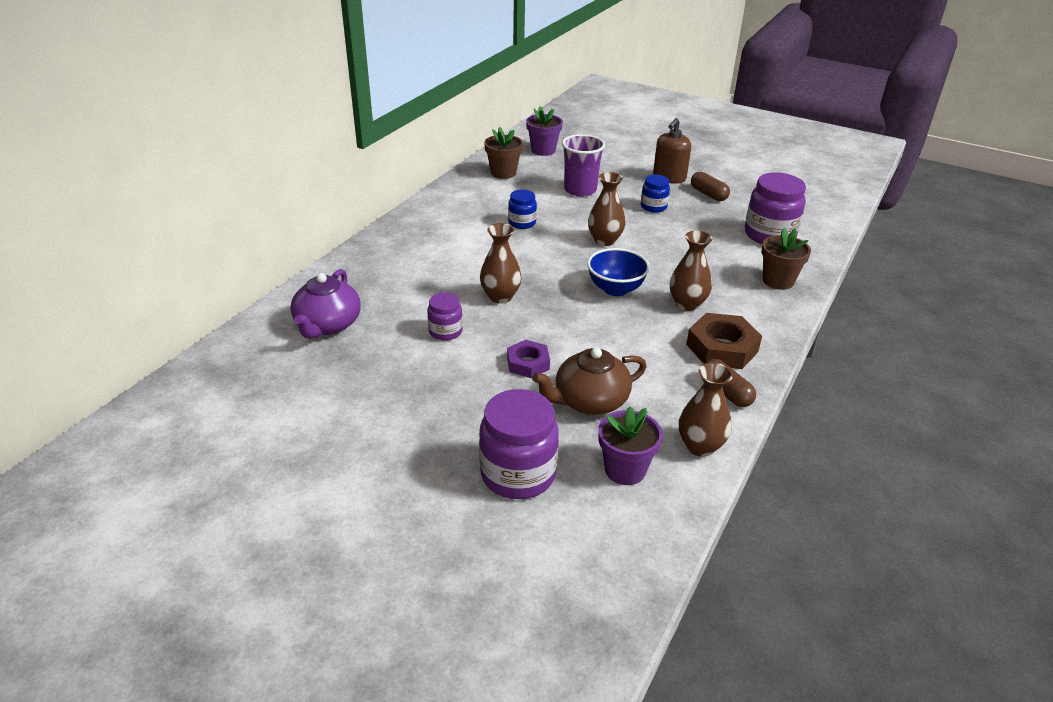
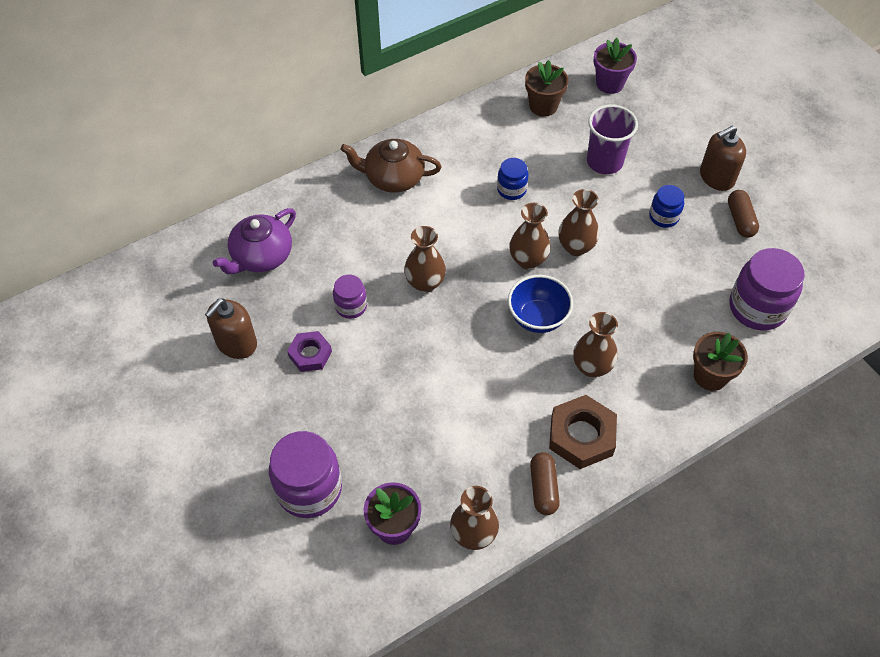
camera: 30 degrees right, 20 degrees up
purple nut [507,340,550,378] -> purple nut moved to [287,331,332,372]
brown teapot [532,347,646,415] -> brown teapot moved to [340,139,442,193]
none -> brown soap dispenser [205,298,257,359]
none -> brown vase [509,203,551,270]

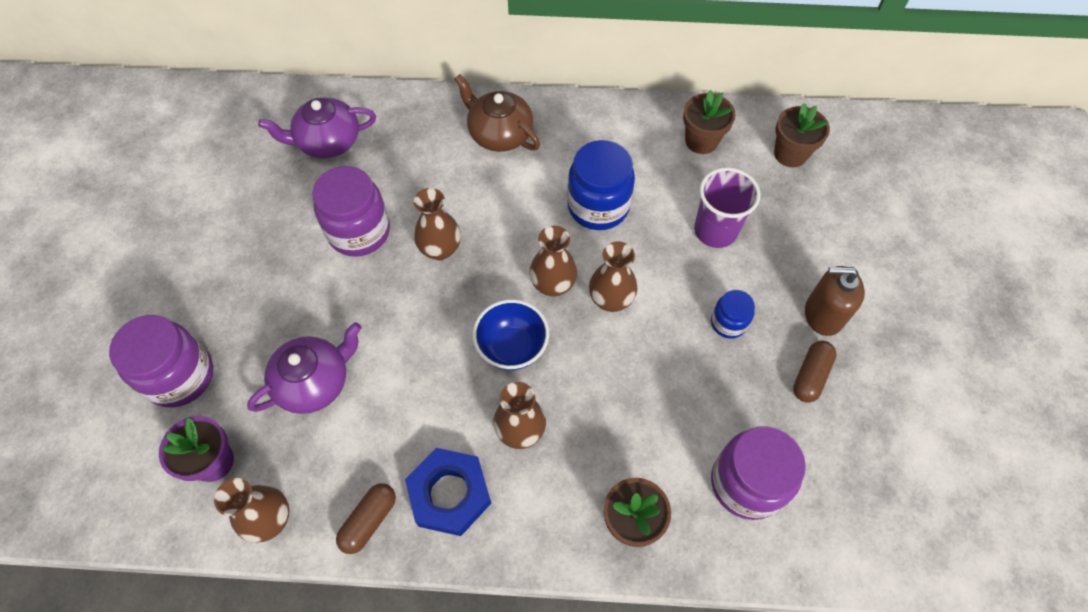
camera: 35 degrees right, 5 degrees up
brown soap dispenser [205,298,257,359] -> none
purple nut [287,331,332,372] -> none
purple jar [333,274,367,319] -> purple jar [312,166,390,257], size x1.83
blue jar [497,158,529,200] -> blue jar [567,140,635,230], size x1.83
brown nut [549,395,617,469] -> blue nut [405,448,491,536]
purple flower pot [593,38,637,94] -> brown flower pot [774,103,830,168]
none -> purple teapot [247,322,361,414]

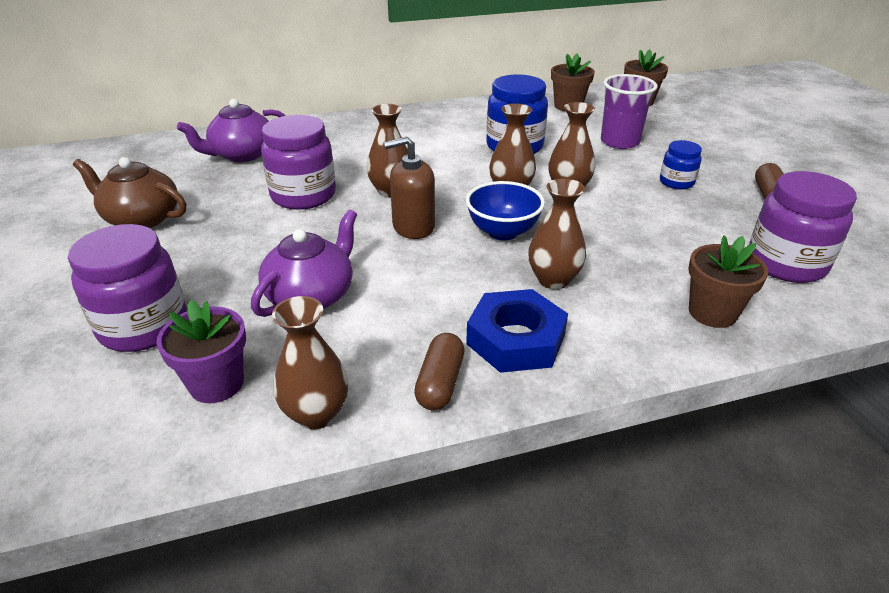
camera: 20 degrees left, 25 degrees down
brown teapot [454,74,540,152] -> brown teapot moved to [73,157,186,228]
brown soap dispenser [805,266,865,336] -> brown soap dispenser moved to [384,136,435,239]

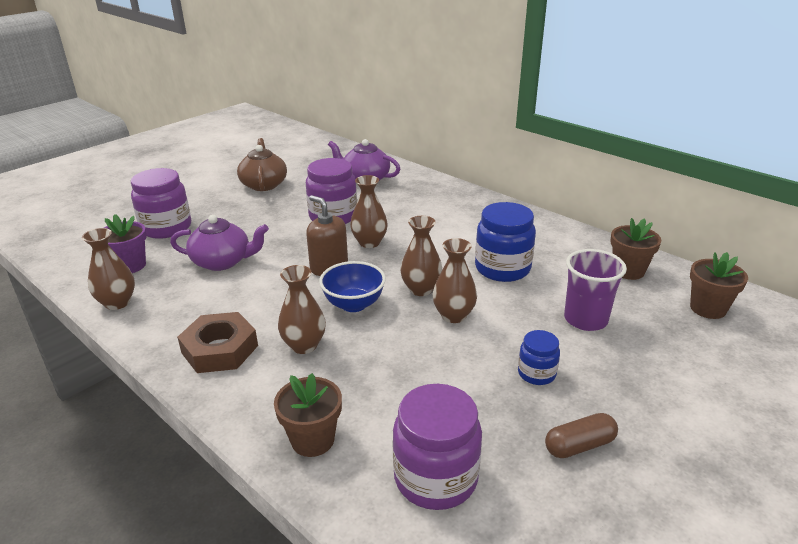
camera: 60 degrees right, 5 degrees down
brown capsule [414,333,465,410] -> none
blue nut [466,289,568,373] -> brown nut [177,312,258,373]

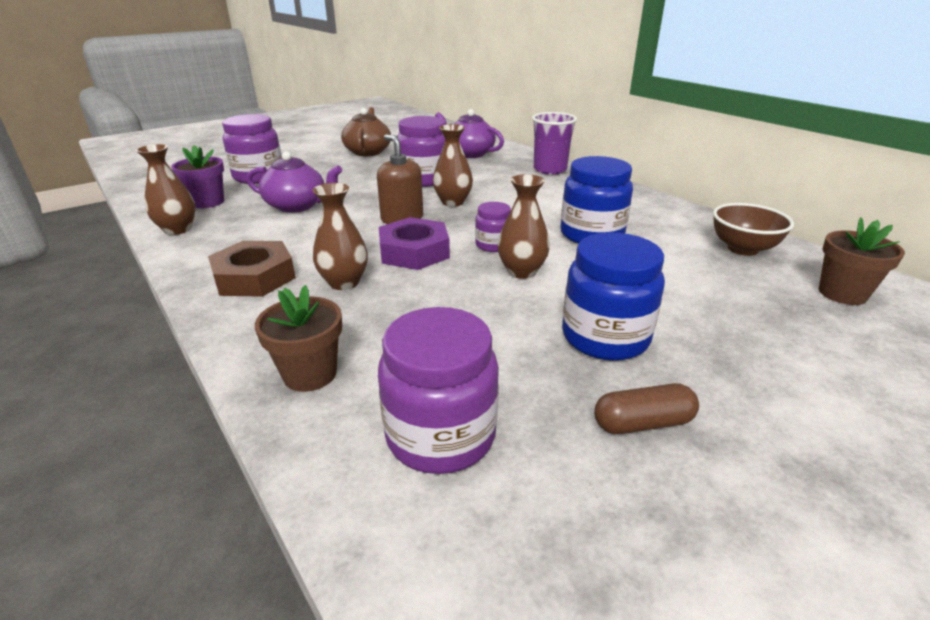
camera: 10 degrees right, 0 degrees up
blue bowl [319,261,386,312] -> purple nut [379,217,450,270]
brown vase [400,216,442,296] -> purple jar [475,202,511,252]
blue jar [518,330,560,385] -> blue jar [562,232,665,361], size x1.83
purple cup [564,249,627,331] -> purple cup moved to [532,112,577,175]
brown flower pot [610,218,661,280] -> brown bowl [713,203,794,256]

